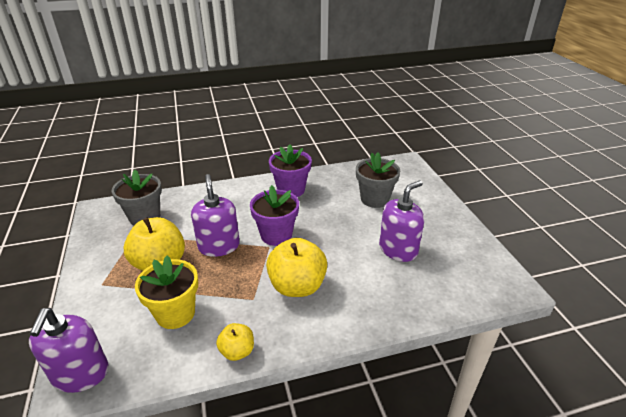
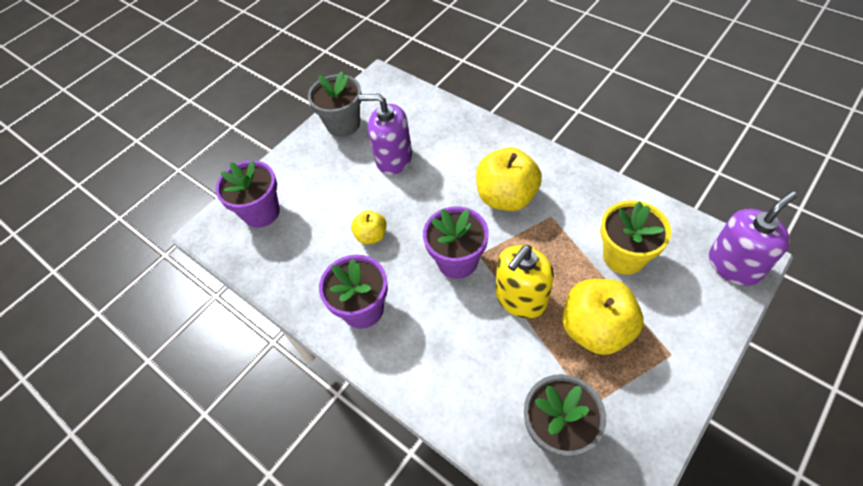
camera: 120 degrees left, 20 degrees up
purple soap dispenser [191,174,240,257] -> yellow soap dispenser [496,245,554,318]
yellow apple [216,323,254,361] -> yellow apple moved to [351,210,386,244]
grey flower pot [356,152,400,208] -> grey flower pot moved to [308,71,361,137]
none -> purple flower pot [215,160,280,228]

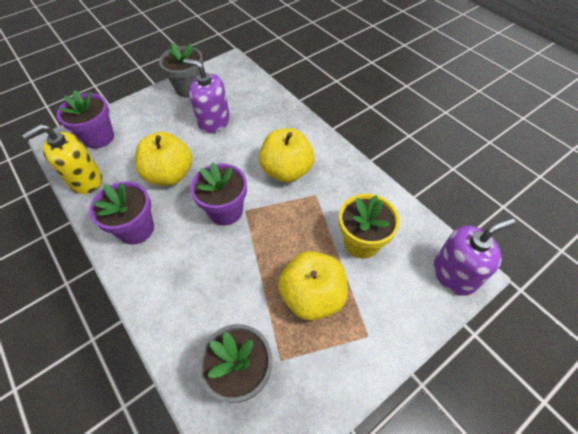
camera: 10 degrees right, 0 degrees up
yellow apple [351,210,386,244] -> yellow apple [135,132,192,186], size x1.87
yellow soap dispenser [496,245,554,318] -> yellow soap dispenser moved to [22,124,102,194]

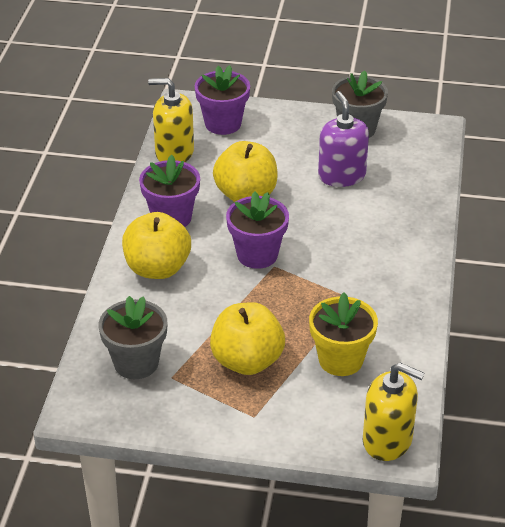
camera: 45 degrees right, 15 degrees down
yellow apple [259,128,315,183] -> yellow apple moved to [122,212,191,279]
purple soap dispenser [434,218,516,296] -> yellow soap dispenser [363,363,424,461]

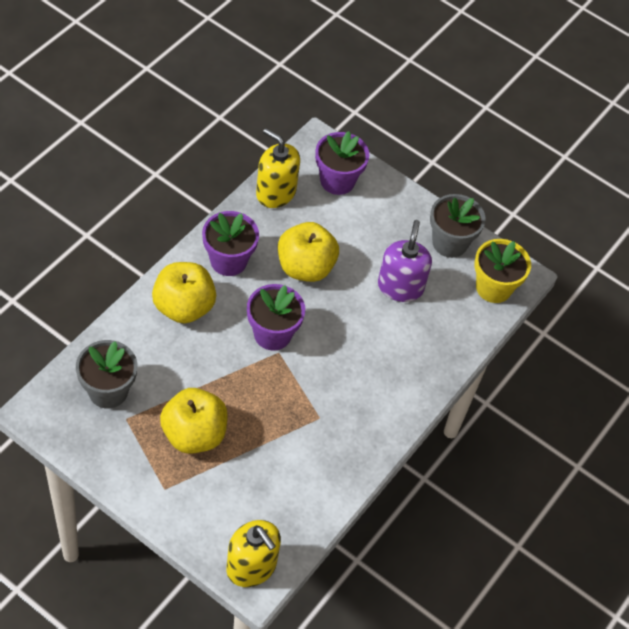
camera: 20 degrees right, 15 degrees up
yellow flower pot [309,292,378,376] -> yellow flower pot moved to [474,239,531,303]

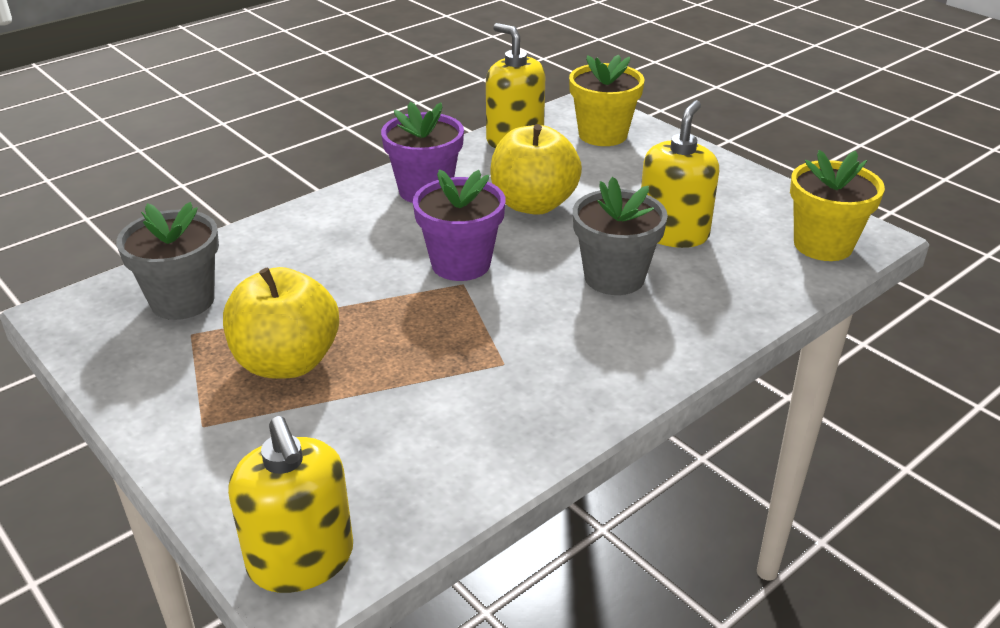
camera: 20 degrees right, 20 degrees down
yellow apple [152,262,216,323] -> none
purple flower pot [315,131,369,195] -> yellow flower pot [569,55,644,146]
purple soap dispenser [378,220,432,302] -> yellow soap dispenser [641,100,719,248]
grey flower pot [430,194,485,258] -> grey flower pot moved to [573,177,668,295]

